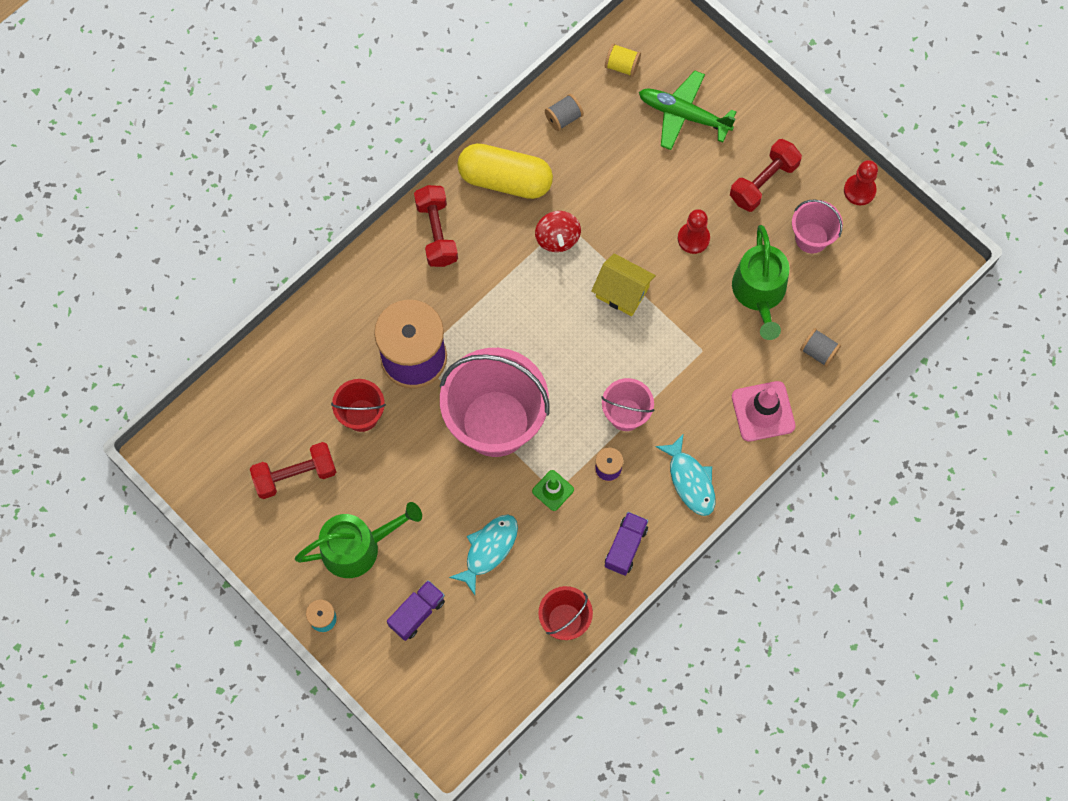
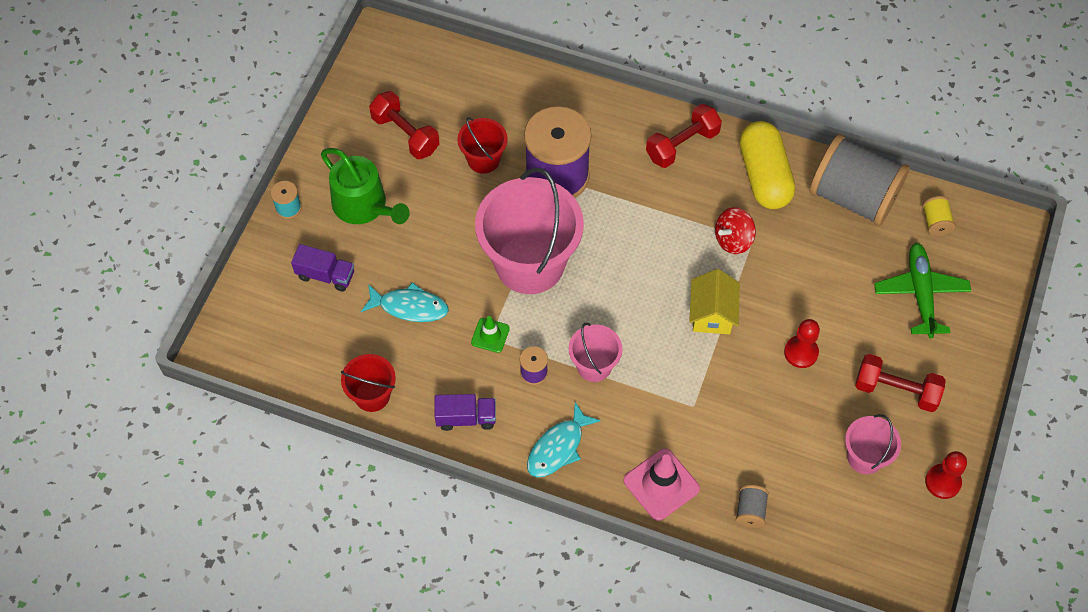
camera: 65 degrees right, 10 degrees down
grey spool [545,94,584,131] -> grey spool [810,134,910,226], size x2.49
green watering can [732,225,790,340] -> none

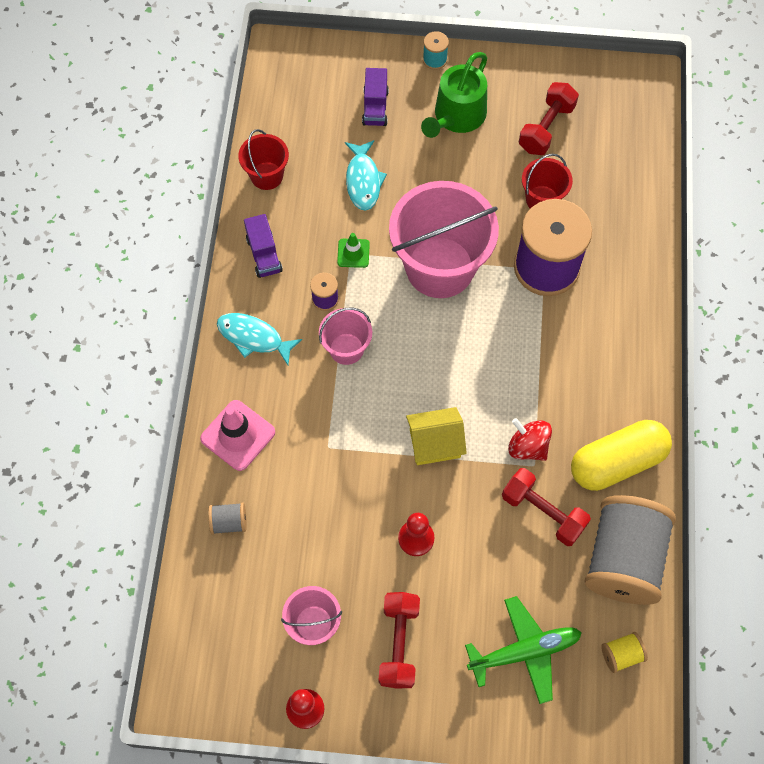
camera: 75 degrees right, 5 degrees up
red dumbbell [646,104,722,168] -> red dumbbell moved to [502,468,591,546]

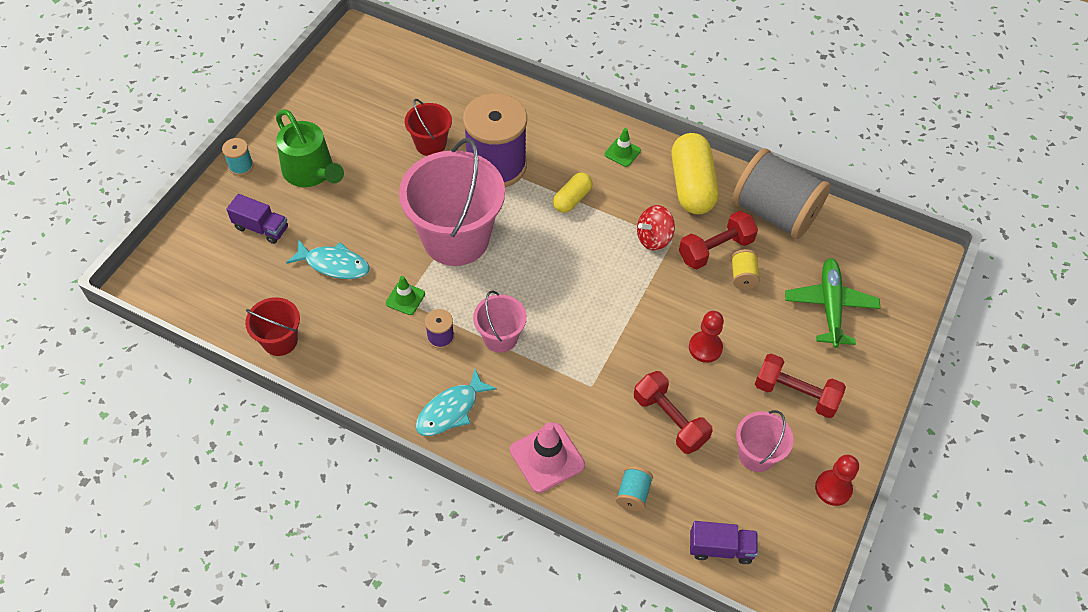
camera: 70 degrees left, 10 degrees down
grey spool [208,503,247,535] -> turquoise spool [616,466,653,511]
purple truck [244,214,283,278] -> purple truck moved to [690,521,758,564]
yellow house [406,407,467,465] -> none
red dumbbell [519,82,579,155] -> red dumbbell moved to [634,371,712,454]
yellow spool [601,632,648,673] -> yellow spool moved to [731,249,760,289]
none -> yellow capsule [553,172,593,213]
none -> green traffic cone [605,128,641,167]

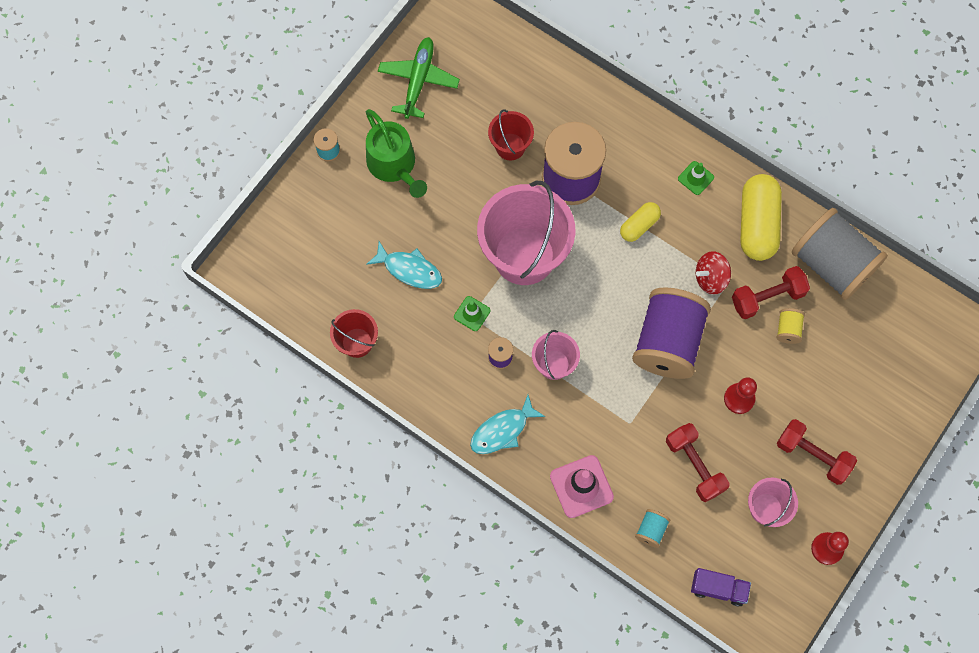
camera: 10 degrees right, 15 degrees up
purple truck [226,194,288,244] -> none
green plane [785,258,880,348] -> green plane moved to [378,37,460,119]
none -> purple spool [632,287,711,379]

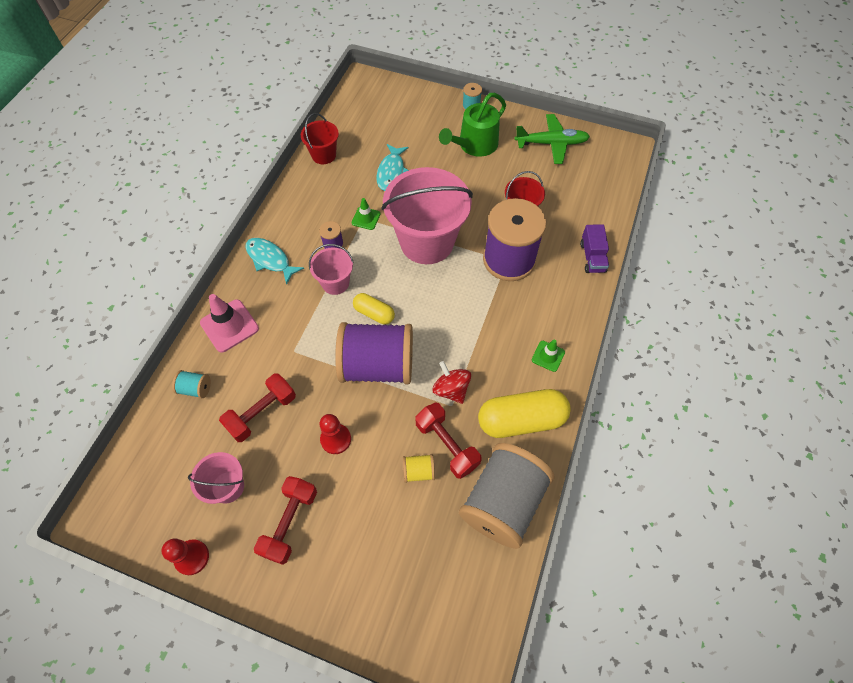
camera: 75 degrees right, 10 degrees down
yellow capsule [620,202,661,242] -> yellow capsule moved to [353,293,395,324]
purple truck [691,568,751,607] -> purple truck moved to [580,224,609,273]

